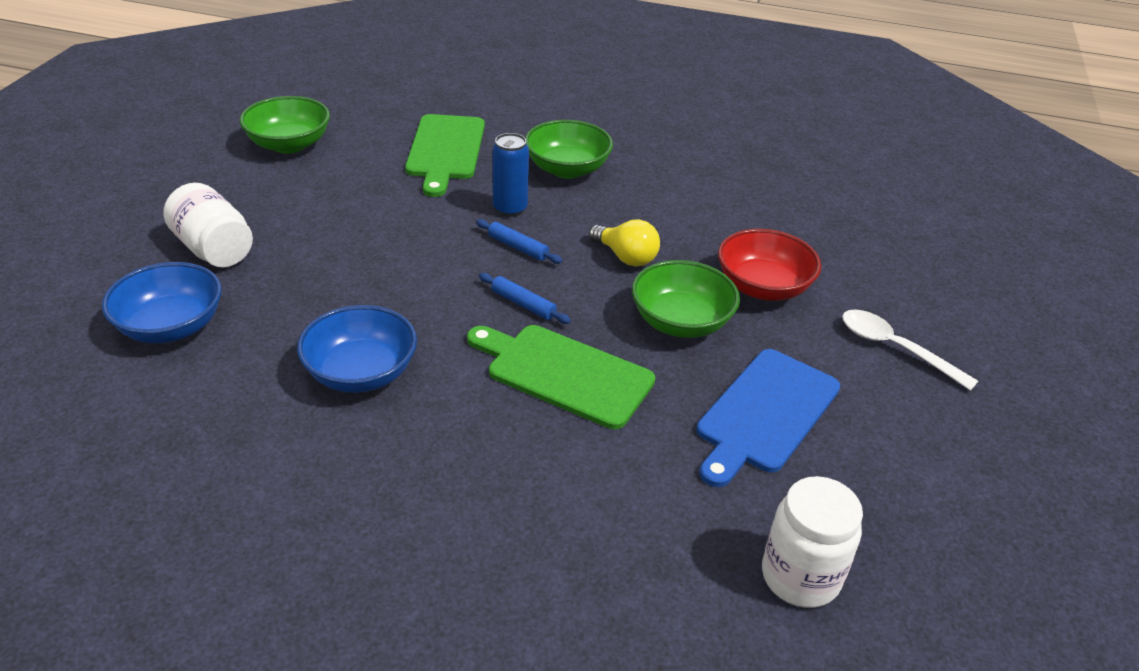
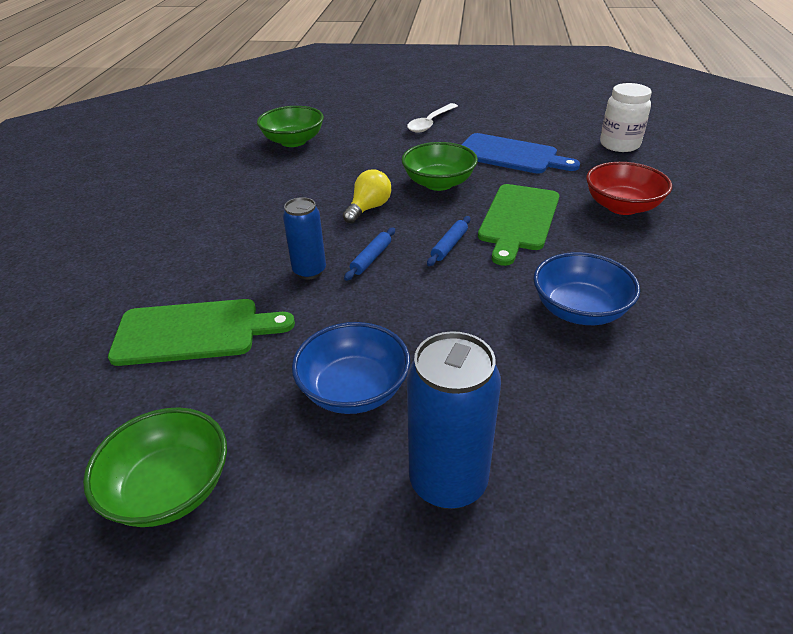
camera: 95 degrees left, 0 degrees up
blue bowl [102,262,222,343] -> blue bowl moved to [292,322,410,414]
white jar [163,183,253,267] -> blue can [407,331,501,509]
green bowl [525,120,613,179] -> green bowl moved to [257,106,324,147]
red bowl [718,229,821,301] -> red bowl moved to [586,162,672,215]

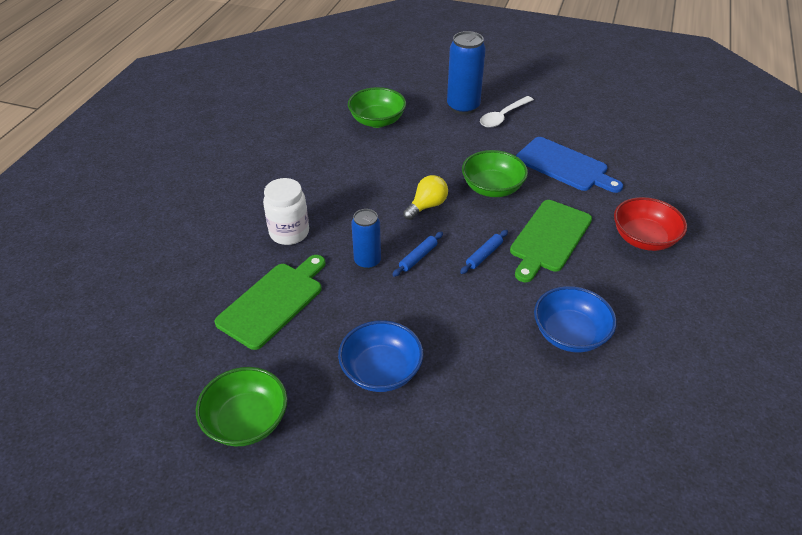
camera: 10 degrees right, 5 degrees up
green cutting board [108,299,295,366] -> green cutting board turned 60 degrees counterclockwise [214,255,326,350]
blue can [407,331,501,509] -> blue can moved to [447,31,486,115]
white jar [600,83,652,152] -> white jar moved to [263,178,309,245]

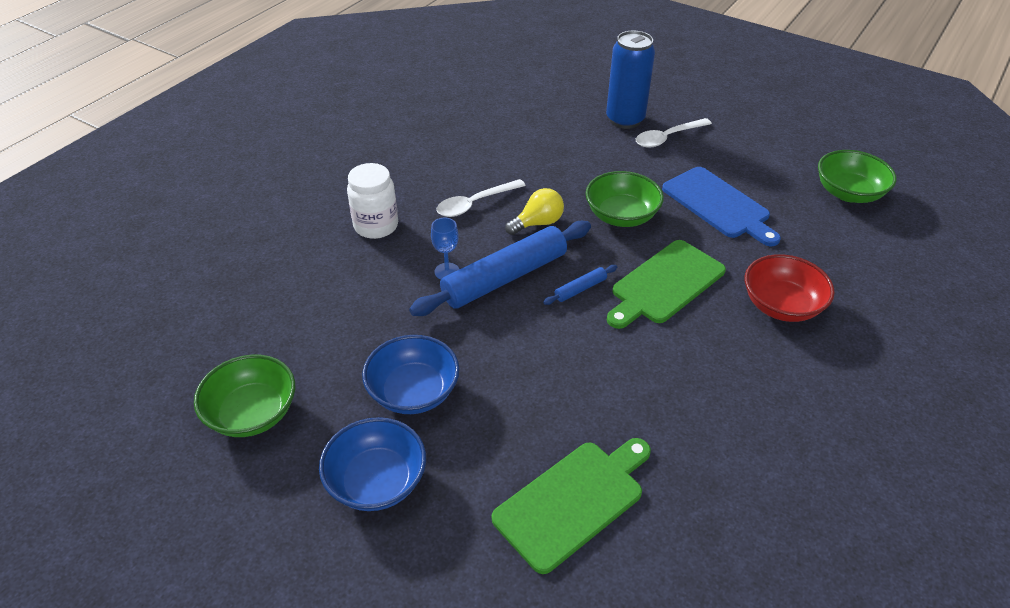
camera: 15 degrees right, 0 degrees up
green cutting board [214,255,326,350] -> green cutting board moved to [492,438,651,574]
green bowl [348,87,406,128] -> green bowl moved to [818,150,897,203]
blue can [351,209,381,269] -> blue goblet [431,218,460,280]
blue rolling pin [392,231,443,277] -> blue rolling pin [409,221,591,316], size x2.38
blue bowl [534,286,617,353] -> blue bowl moved to [319,417,426,511]
none -> white spoon [436,179,526,217]

